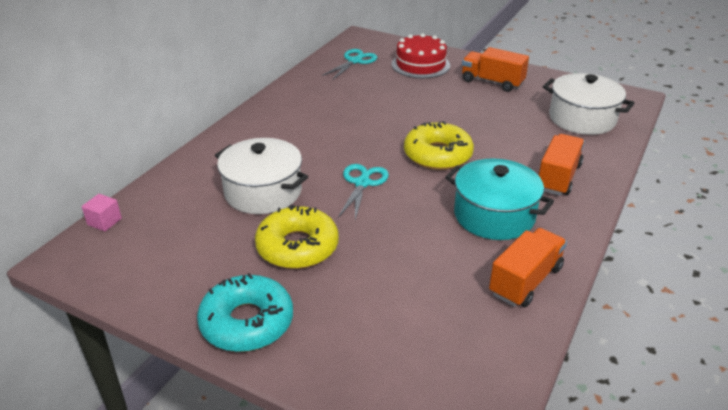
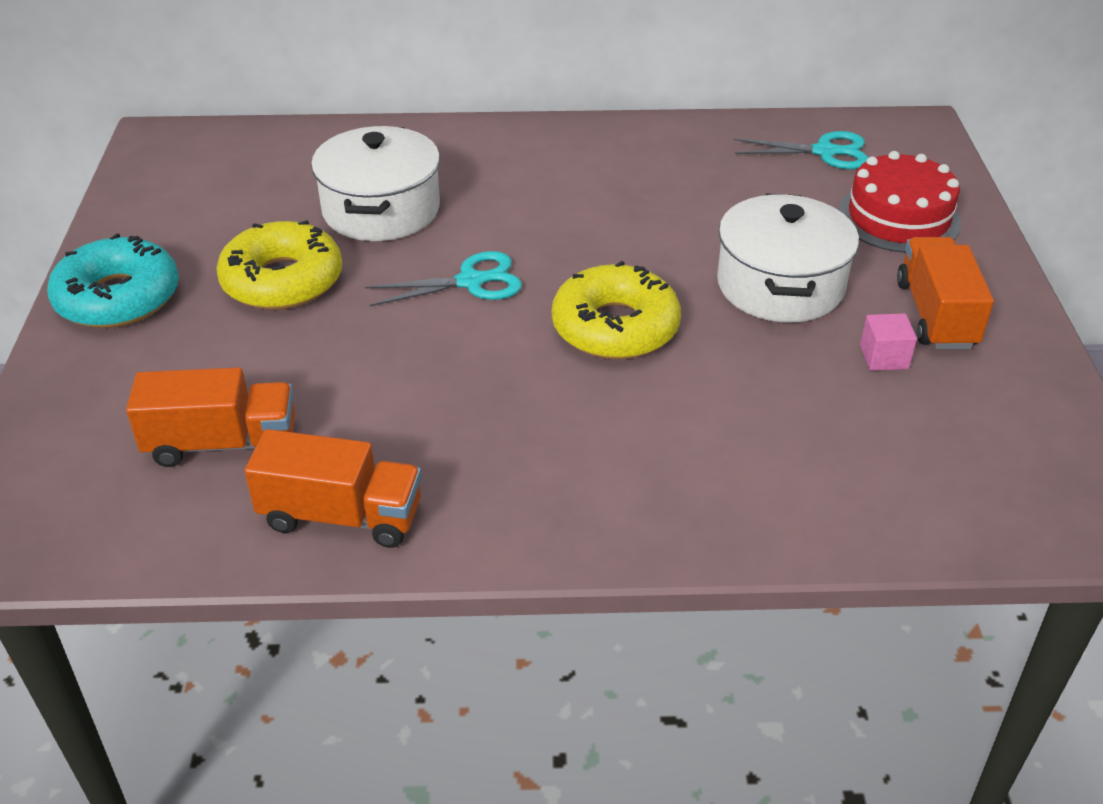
camera: 60 degrees right, 5 degrees up
pink cube [82,194,122,231] -> pink cube moved to [860,313,917,371]
turquoise pot [445,158,554,240] -> none
orange truck [538,134,585,196] -> orange truck moved to [126,367,295,467]
white pot [543,73,634,135] -> white pot moved to [717,193,859,322]

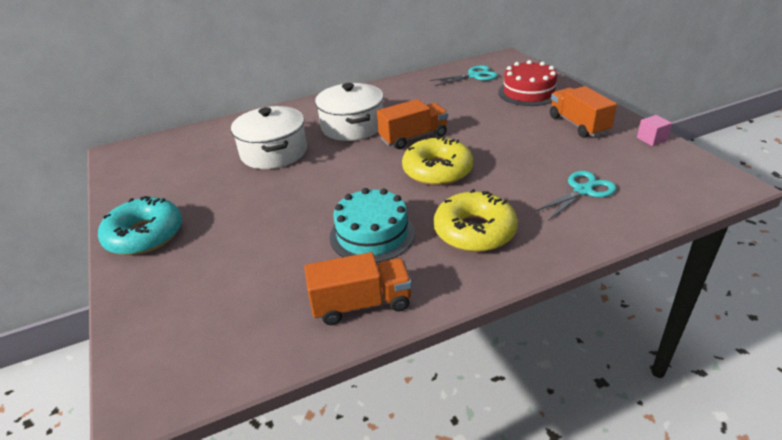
camera: 20 degrees left, 5 degrees down
orange truck [126,367,295,467] -> orange truck moved to [377,99,448,149]
yellow donut [216,220,342,310] -> yellow donut moved to [434,189,518,252]
turquoise scissors [365,251,522,306] -> turquoise scissors moved to [534,171,617,221]
white pot [717,193,859,322] -> white pot moved to [315,83,384,141]
pink cube [860,313,917,371] -> pink cube moved to [637,115,672,146]
none -> turquoise cake [330,188,415,263]

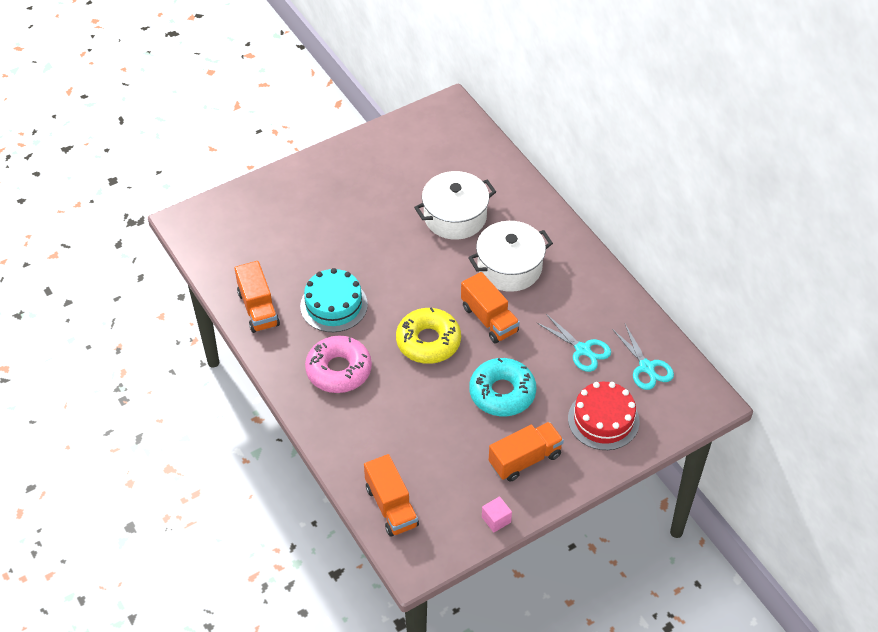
camera: 80 degrees right, 15 degrees up
turquoise donut [98,196,182,255] -> turquoise donut moved to [469,358,536,416]
yellow donut [434,189,518,252] -> pink donut [305,336,372,393]
turquoise scissors [534,171,617,221] -> turquoise scissors moved to [536,314,611,372]
none -> orange truck [364,454,419,537]

